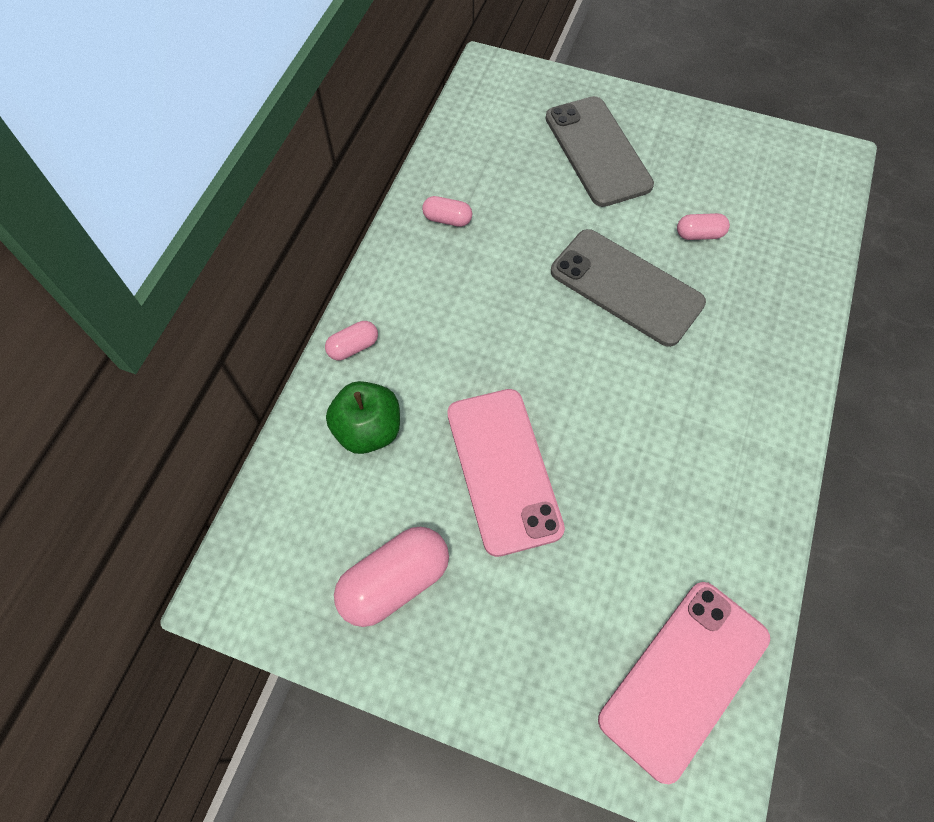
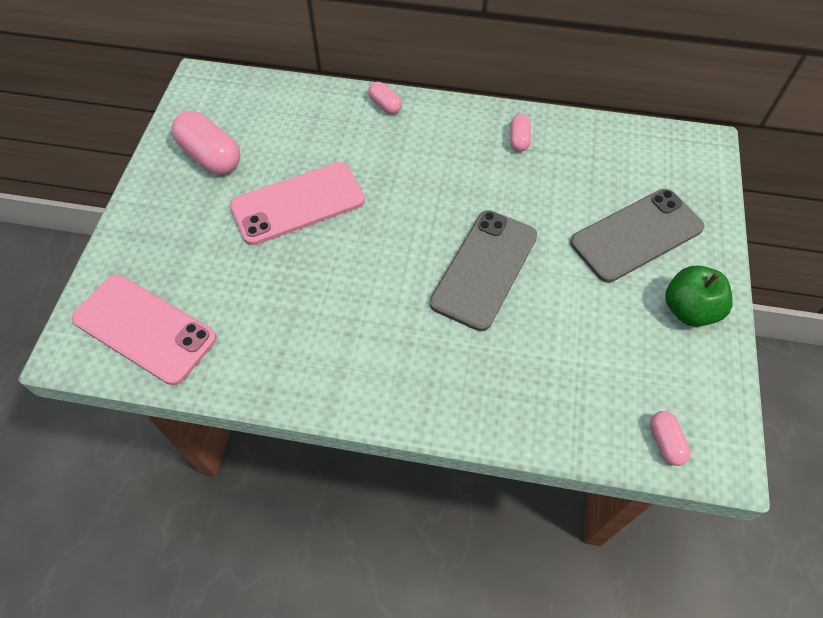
camera: 80 degrees right, 5 degrees down
green apple [326,381,400,454] -> green apple moved to [665,266,733,327]
pink capsule [677,213,730,240] -> pink capsule moved to [650,411,691,466]

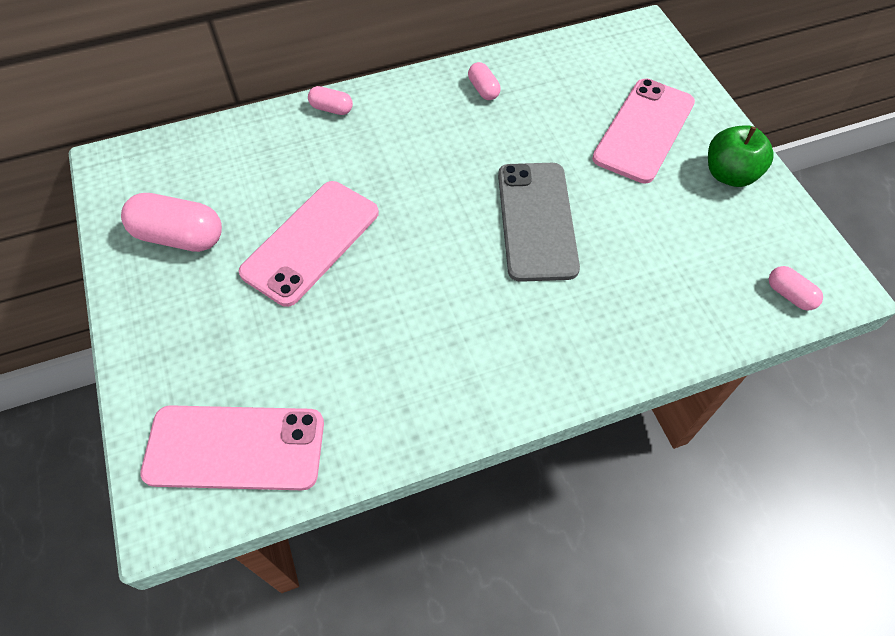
camera: 30 degrees left, 0 degrees up
grey phone [570,189,705,283] -> pink phone [592,79,695,183]

